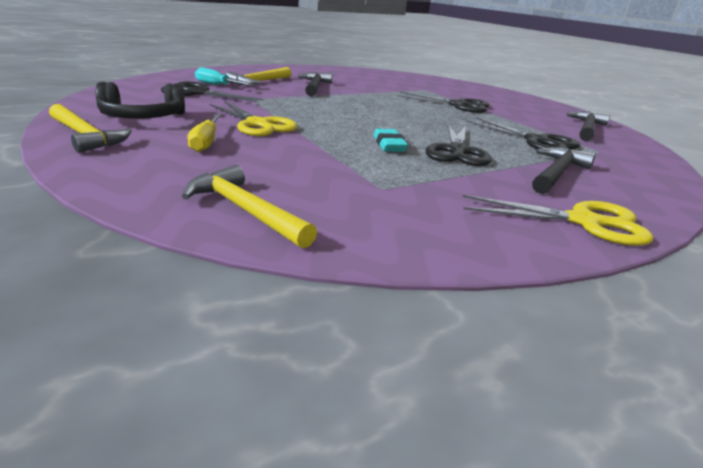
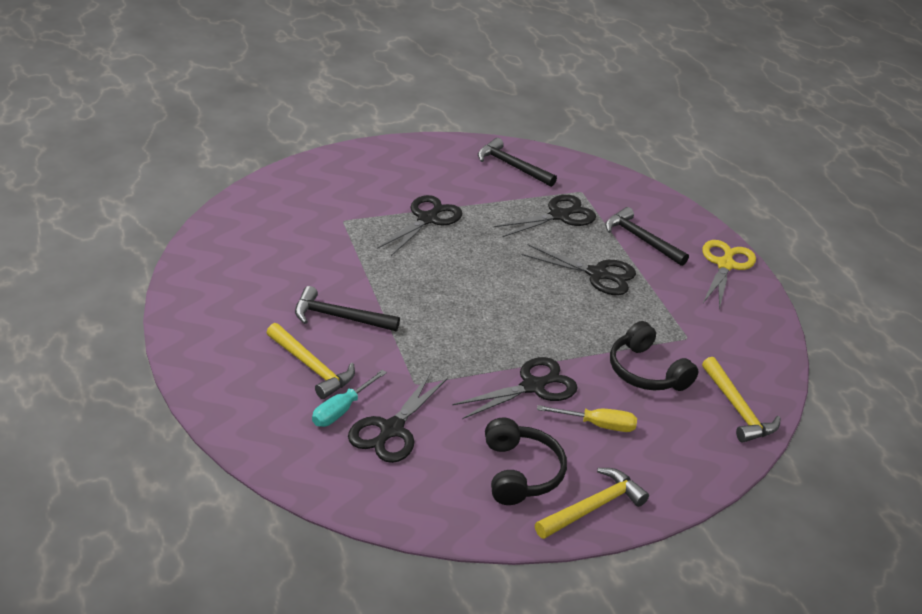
camera: 80 degrees left, 10 degrees up
yellow hammer [182,165,317,248] -> yellow hammer turned 75 degrees counterclockwise [702,357,781,443]
yellow scissors [210,101,298,136] -> black scissors [452,357,578,419]
turquoise eraser [374,129,408,152] -> none
none -> black headphones [610,321,699,391]

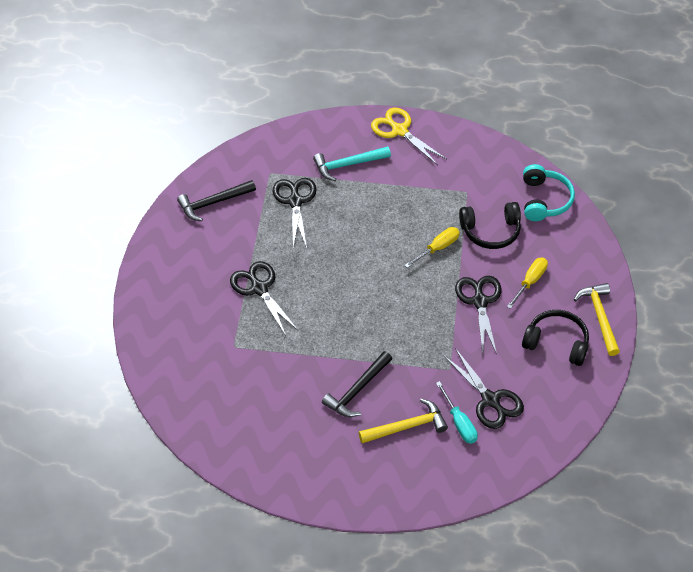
camera: 60 degrees left, 15 degrees up
black scissors [522,244,636,295] -> none
black hammer [605,207,689,266] -> turquoise hammer [313,146,391,181]
yellow hammer [702,357,781,443] -> turquoise headphones [523,164,575,221]
none -> yellow screwdriver [404,227,460,268]

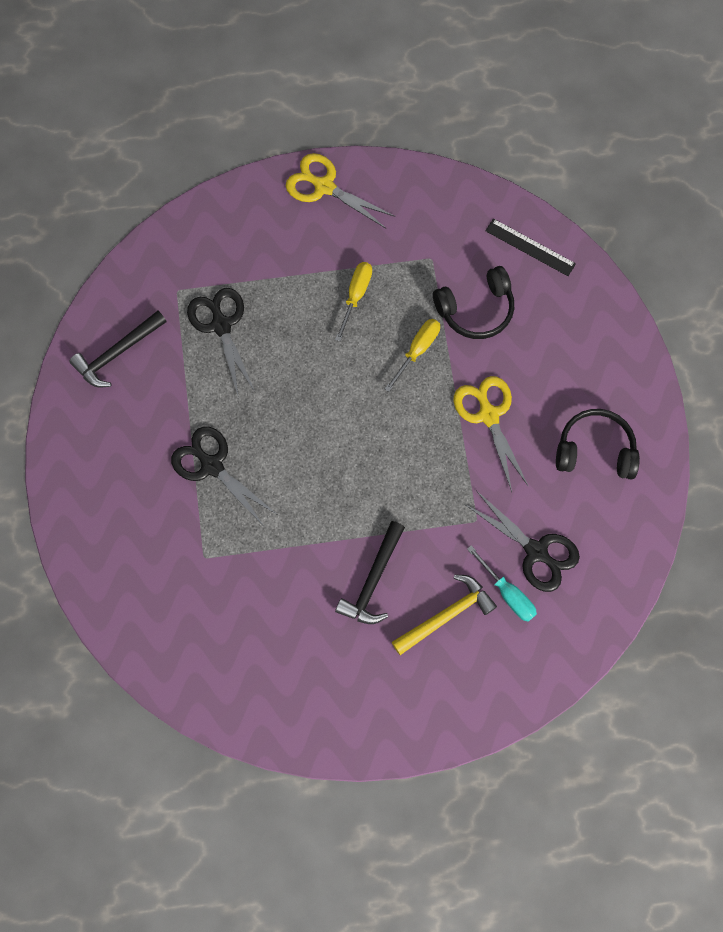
camera: 15 degrees left, 20 degrees up
turquoise hammer [313,146,391,181] -> none
black scissors [455,276,501,354] -> yellow scissors [454,376,529,492]
yellow screwdriver [507,257,548,309] -> yellow screwdriver moved to [335,262,372,341]
turquoise headphones [523,164,575,221] -> black ruler [486,219,576,276]
yellow hammer [574,283,620,356] -> none

